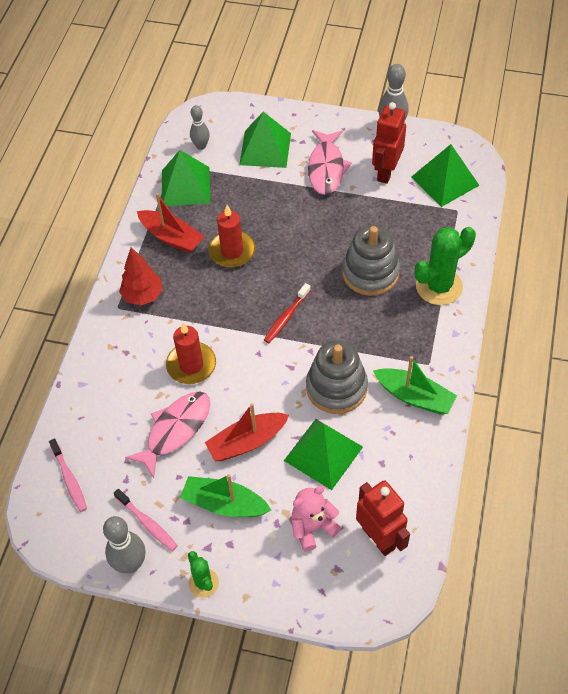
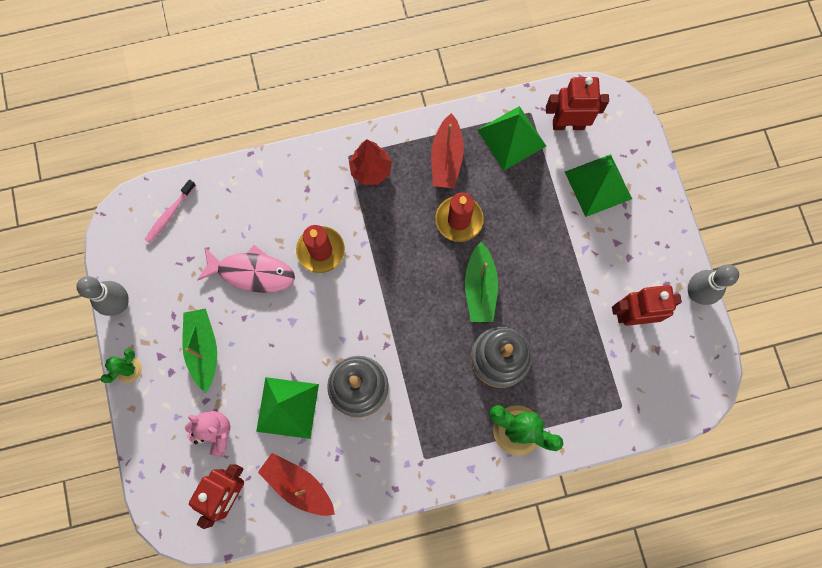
camera: 60 degrees right, 20 degrees up
pink toothbrush [114,489,178,551] -> none
grey bowling pin [190,105,210,150] -> red robot [546,77,609,130]
red boat [205,403,289,461] -> red boat moved to [258,453,335,516]
red toothbrush [264,283,311,343] -> none
pink fish [308,130,352,195] -> none
green boat [373,356,457,414] -> green boat moved to [465,242,498,322]
green pyramid [412,144,480,207] -> none

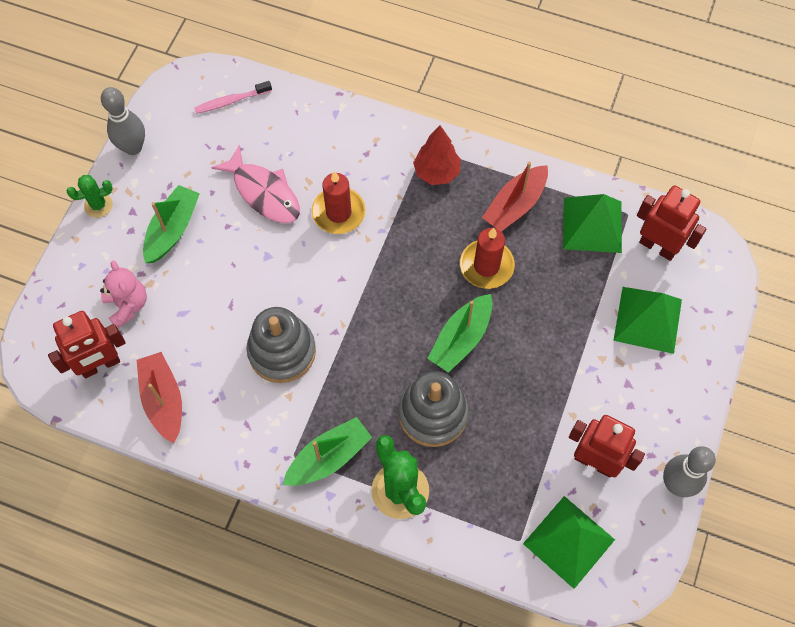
camera: 35 degrees right, 10 degrees down
green pyramid [256,377,319,439] -> green pyramid moved to [523,496,615,589]
none -> green boat [283,417,372,486]

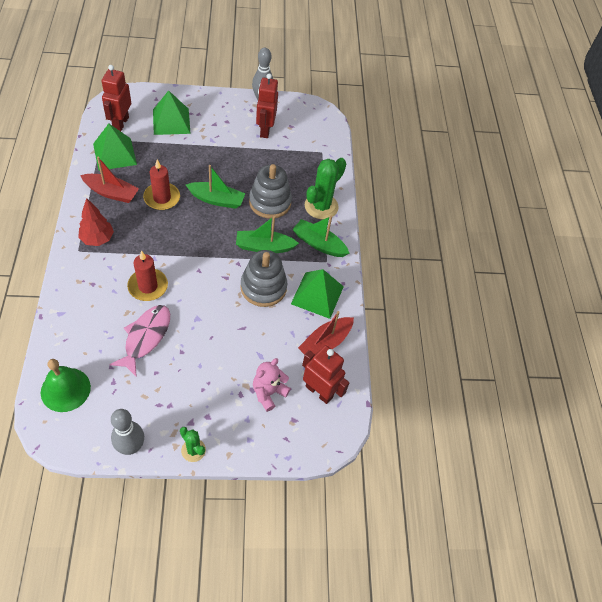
camera: 120 degrees left, 10 degrees down
green boat [143,185,200,263] -> green boat moved to [236,216,299,253]
pink toothbrush [194,81,272,114] -> green bell [41,359,91,412]
green pyramid [523,496,615,589] -> green pyramid moved to [291,269,344,319]

